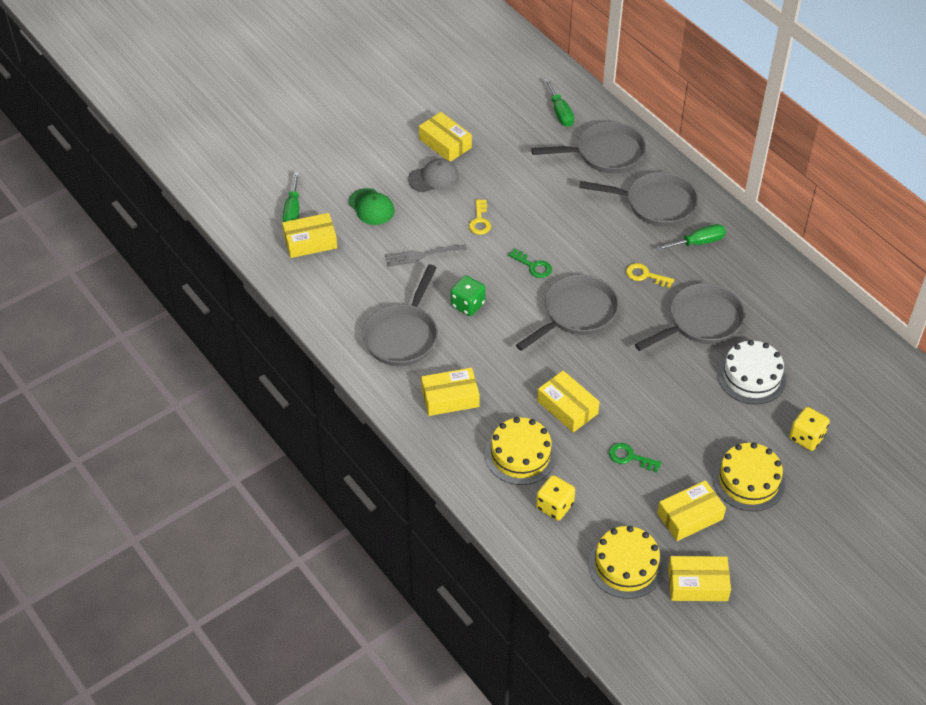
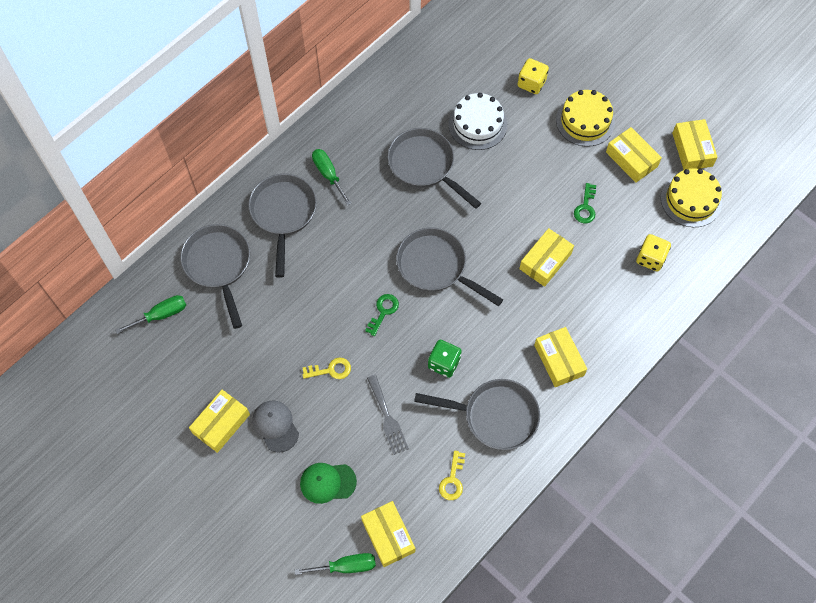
camera: 100 degrees left, 15 degrees up
green cap [348,188,394,225] -> green cap turned 135 degrees counterclockwise [300,463,357,504]
yellow cake [485,417,556,485] -> none
yellow key [626,263,674,288] -> yellow key moved to [439,450,465,500]

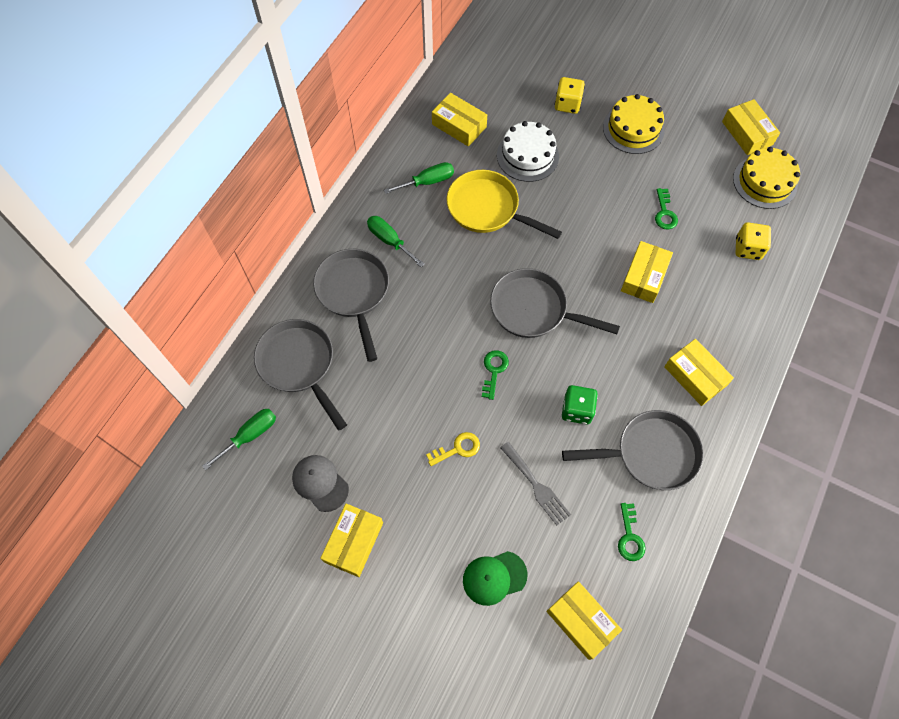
camera: 15 degrees left, 0 degrees up
grey cap [252,400,299,453] -> grey cap moved to [292,455,349,512]
green screwdriver [295,553,376,575] -> green screwdriver moved to [384,162,454,194]
grey pan [387,128,481,209] -> yellow pan [447,170,562,239]
yellow key [439,450,465,500] -> green key [618,503,646,561]
yellow box [606,127,662,183] -> yellow box moved to [432,93,487,146]

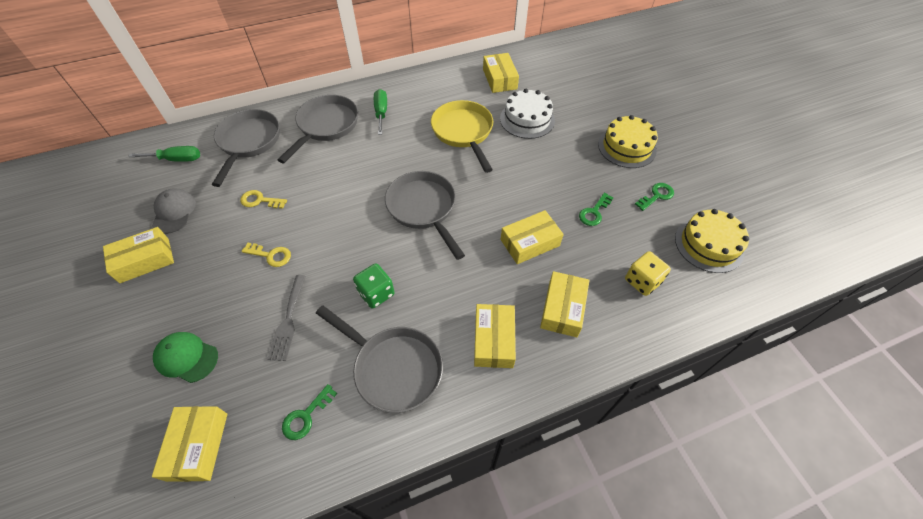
camera: 40 degrees right, 10 degrees down
green screwdriver [384,162,454,194] -> none
green key [482,350,509,400] -> green key moved to [635,183,674,211]
yellow dice [555,77,585,114] -> none
yellow box [722,99,780,155] -> yellow box moved to [540,271,589,337]
none -> yellow key [240,190,287,209]

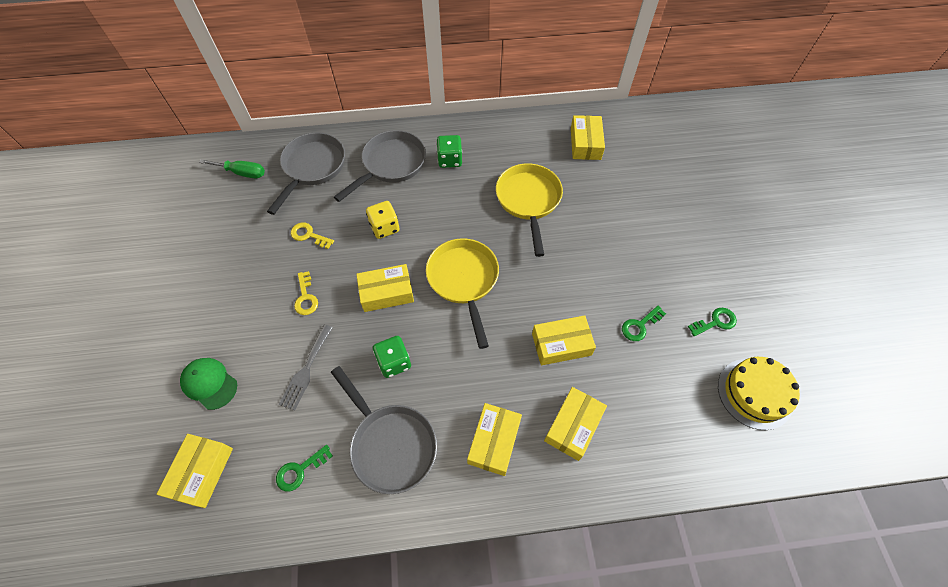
camera: 15 degrees right, 5 degrees up
yellow box [103,227,174,283] -> yellow box moved to [356,264,414,312]
grey cap [152,188,196,234] -> none
yellow key [241,243,291,267] -> yellow key turned 45 degrees clockwise [294,271,318,315]
green screwdriver [374,89,387,135] -> green dice [437,135,462,168]
grey pan [385,171,465,260] -> yellow pan [426,238,499,349]
white cake [500,89,555,139] -> none
yellow cake [598,115,658,168] -> none
yellow dice [625,251,671,296] -> yellow dice moved to [366,201,399,239]

